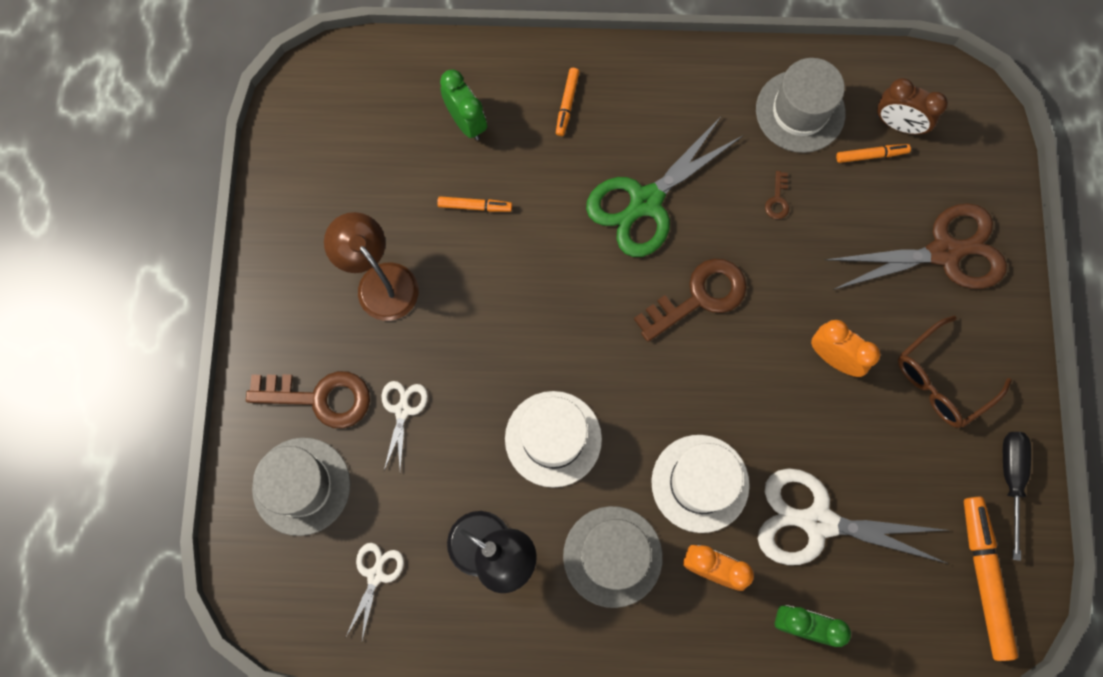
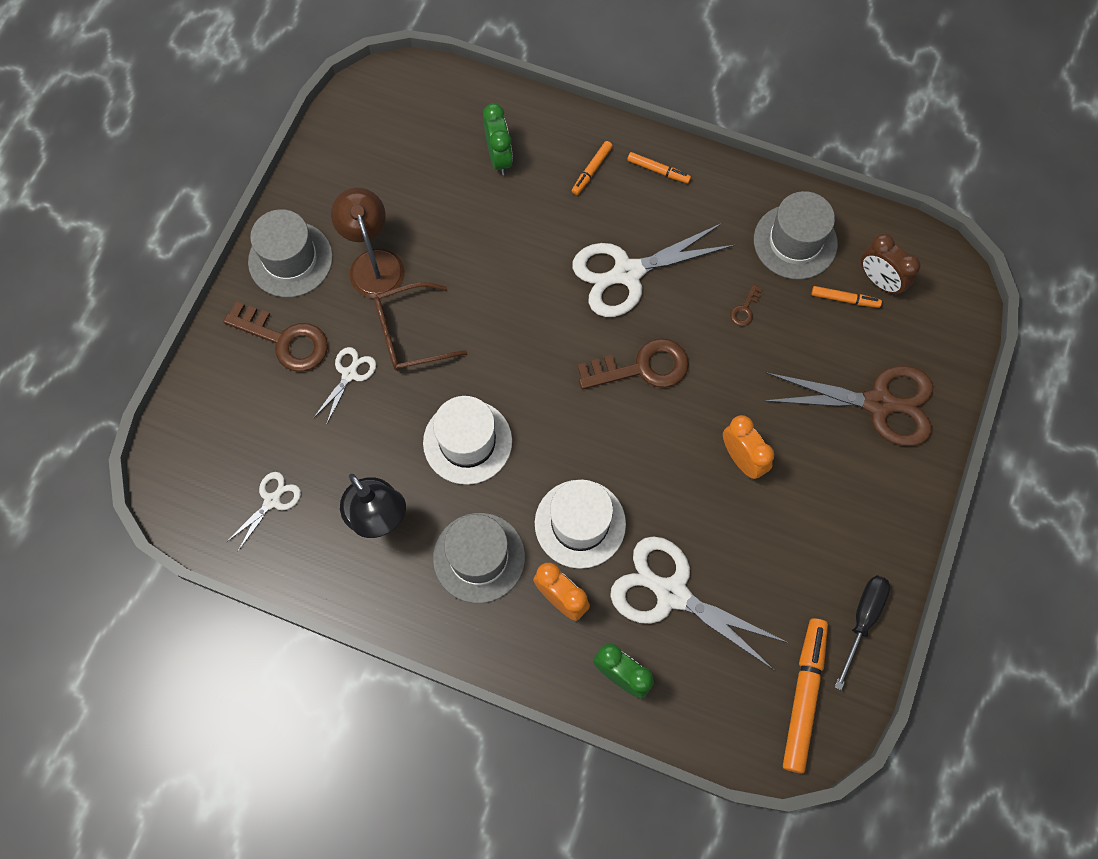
camera: 20 degrees right, 5 degrees down
grey hat [252,437,351,536] -> grey hat moved to [248,209,333,297]
orange marker [437,196,512,212] -> orange marker moved to [627,152,691,183]
green scissors [586,117,743,257] -> white scissors [572,223,735,317]
brown glasses [898,316,1012,428] -> brown glasses moved to [374,282,467,371]

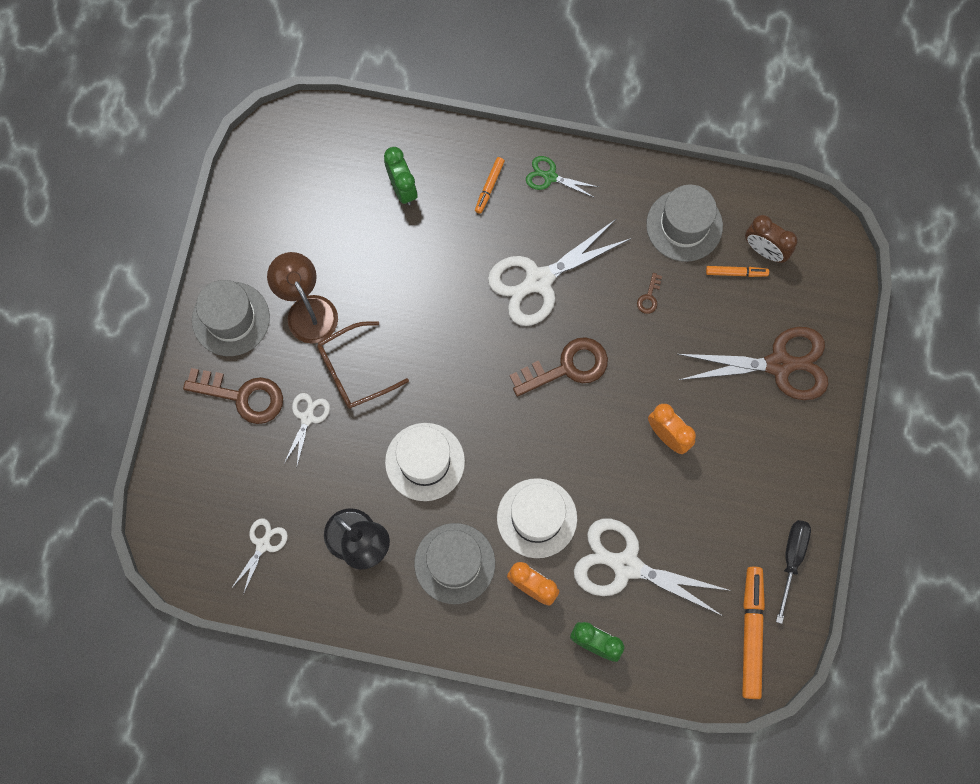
camera: 10 degrees left, 5 degrees up
orange marker [627,152,691,183] -> green scissors [526,156,598,198]

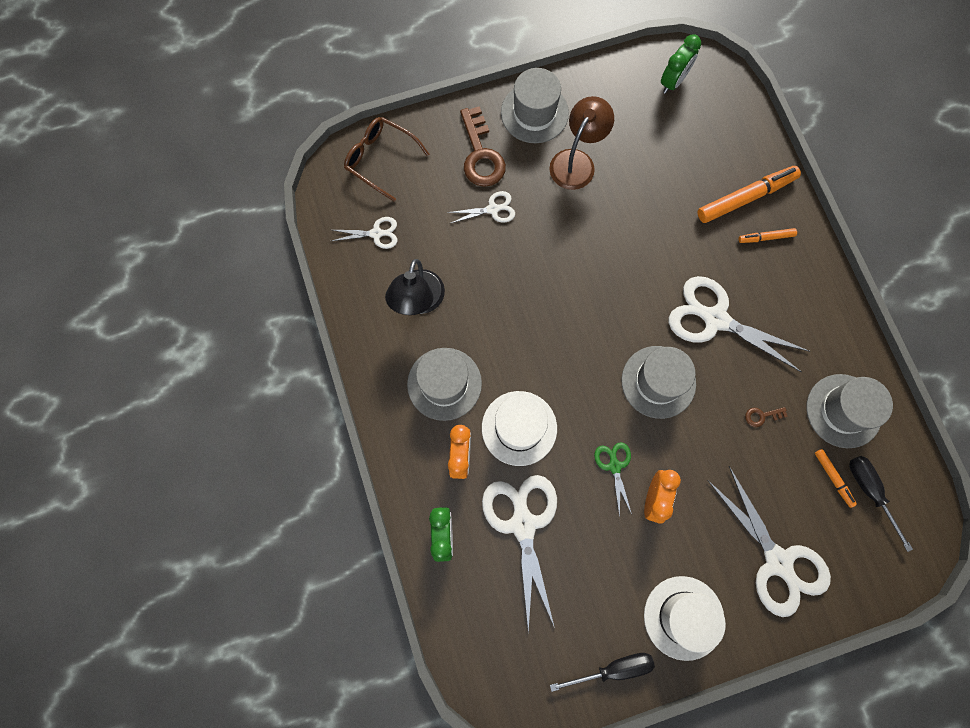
camera: 60 degrees right, 0 degrees up
brown glasses [317,321,409,409] -> brown glasses moved to [344,117,429,202]
green clock [384,147,417,205] -> green clock moved to [661,35,701,94]
white hat [385,423,465,501] -> white hat moved to [644,576,726,661]
brown key [509,337,608,397] -> grey hat [621,346,696,419]
green scissors [526,156,598,198] -> green scissors moved to [594,442,632,518]
brown scissors [678,327,828,400] -> white scissors [708,466,831,617]
orange marker [742,567,765,699] -> orange marker moved to [698,166,801,223]
brown clock [745,215,798,263] -> black screwdriver [849,456,913,552]

